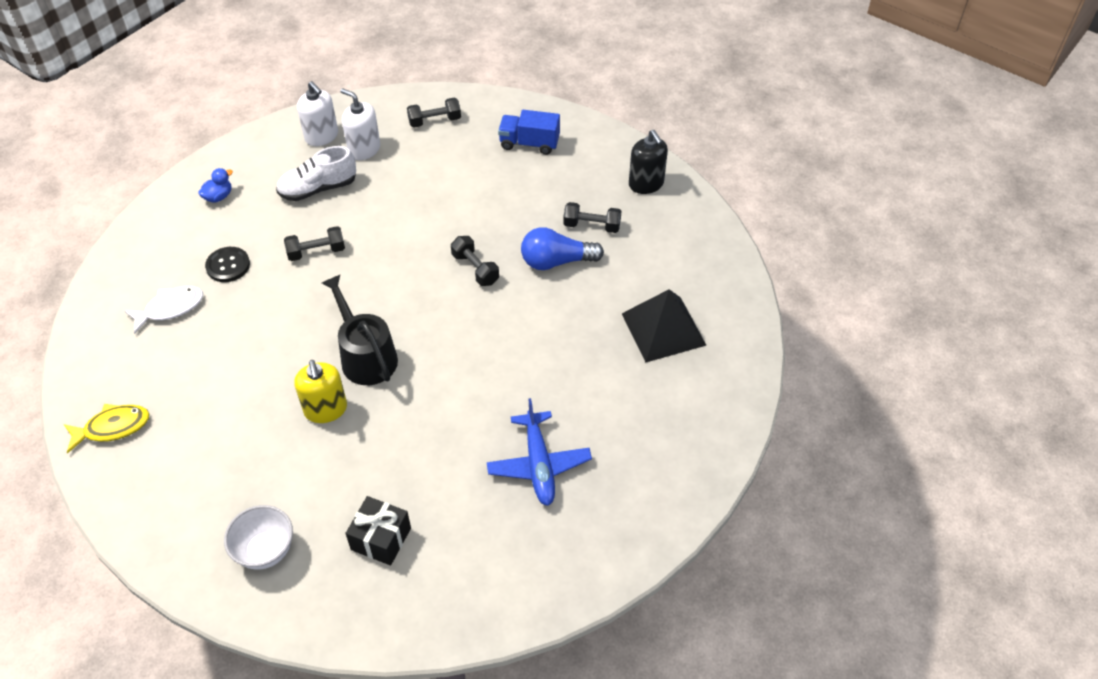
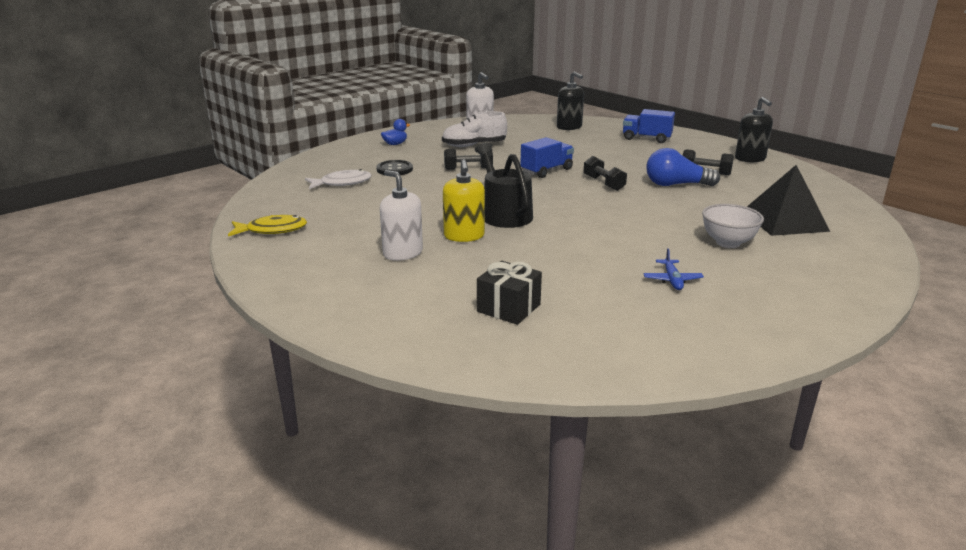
camera: 10 degrees right, 25 degrees down
white bowl [224,505,293,569] -> white bowl moved to [702,204,764,248]
white soap dispenser [340,88,380,160] -> white soap dispenser moved to [380,170,423,261]
black dumbbell [407,98,461,128] -> black soap dispenser [557,72,584,130]
blue plane [487,398,592,506] -> blue plane [643,248,704,290], size x0.55
none -> blue truck [520,137,574,178]

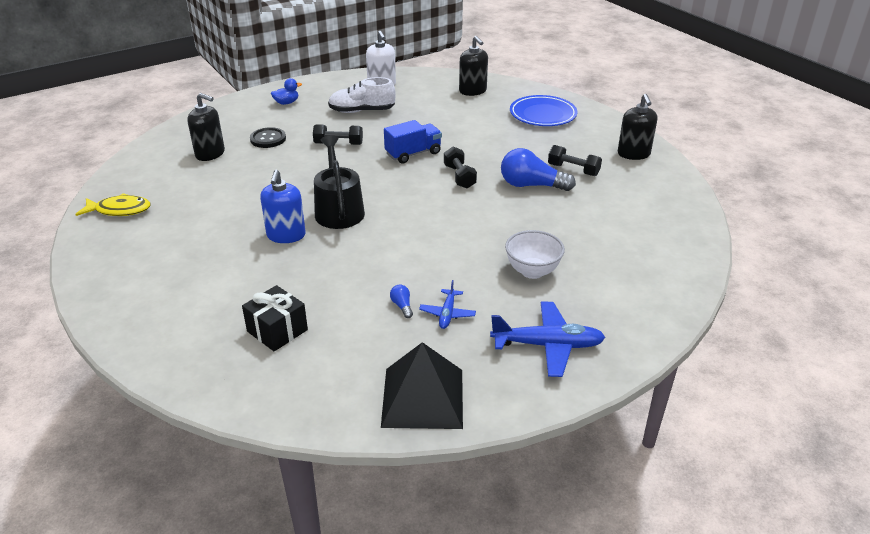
camera: 10 degrees right, 10 degrees up
white fish [305,169,371,189] -> black soap dispenser [187,93,225,161]
white soap dispenser [380,170,423,261] -> none
yellow soap dispenser [443,159,485,242] -> blue soap dispenser [260,170,306,243]
blue truck [623,109,675,143] -> blue plate [510,95,577,126]
black pyramid [747,165,830,236] -> black pyramid moved to [381,342,463,429]
none -> blue light bulb [390,285,413,318]
none -> blue plane [490,301,605,377]

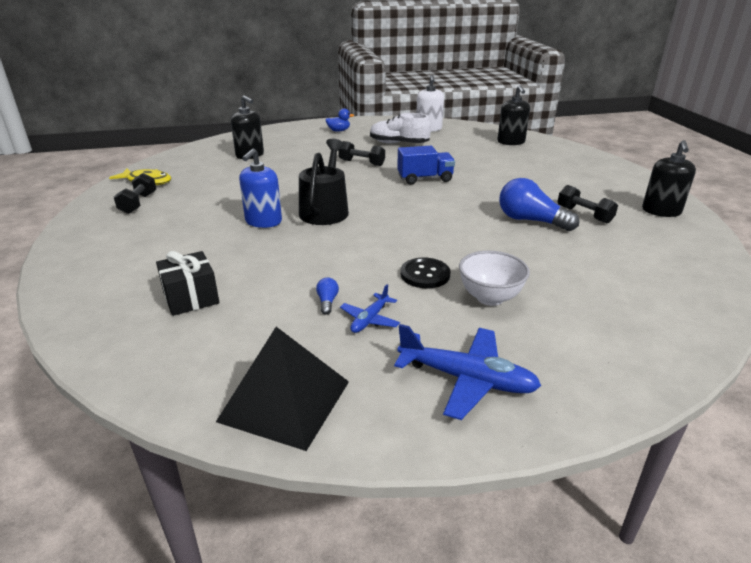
camera: 20 degrees right, 5 degrees down
black button [250,127,286,148] -> black button moved to [401,257,450,289]
black dumbbell [444,146,477,189] -> black dumbbell moved to [114,173,156,214]
blue plate [510,95,577,126] -> none

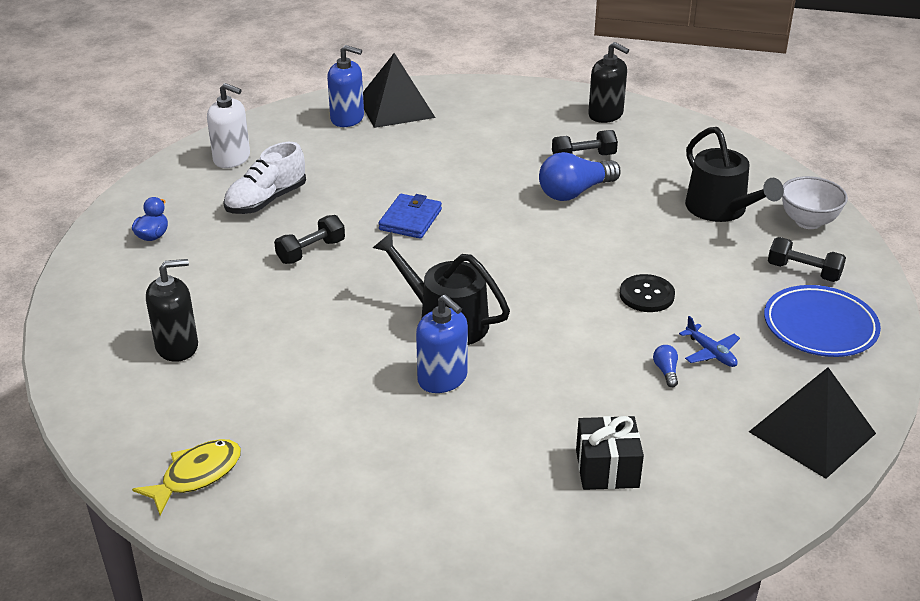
camera: 65 degrees left, 5 degrees up
black dumbbell [114,173,156,214] -> black dumbbell moved to [768,237,846,282]
blue light bulb [316,277,339,315] -> blue light bulb turned 60 degrees clockwise [653,345,678,387]
blue plane [394,324,541,420] -> blue plate [764,285,881,357]
blue truck [397,146,455,185] -> blue wallet [379,194,442,239]
white bowl [459,251,530,306] -> white bowl moved to [782,176,848,229]
black soap dispenser [497,85,530,145] -> blue soap dispenser [327,45,364,127]
none -> black pyramid [363,53,436,128]
none -> black watering can [685,127,784,222]

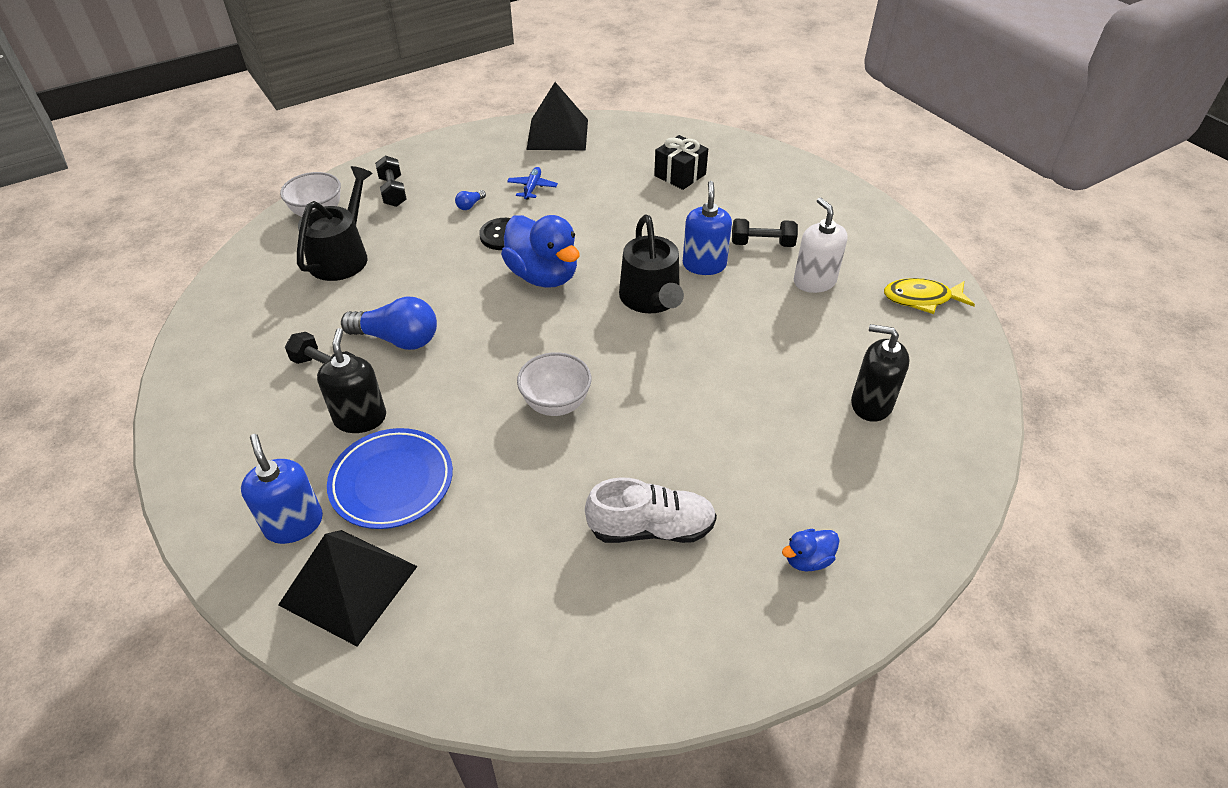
camera: 135 degrees left, 10 degrees up
white soap dispenser [207,83,250,168] -> white soap dispenser moved to [794,197,848,293]
black dumbbell [274,215,345,264] -> black dumbbell moved to [732,219,798,247]
blue soap dispenser [327,45,364,127] -> blue soap dispenser moved to [241,434,323,544]
blue wallet [379,194,442,239] -> white bowl [517,352,592,416]
black soap dispenser [588,42,629,123] -> black soap dispenser moved to [317,328,386,433]
blue light bulb [653,345,678,387] -> blue light bulb moved to [455,190,486,210]
blue plate [764,285,881,357] -> blue plate moved to [327,428,453,529]
none -> blue duck [501,215,580,288]

